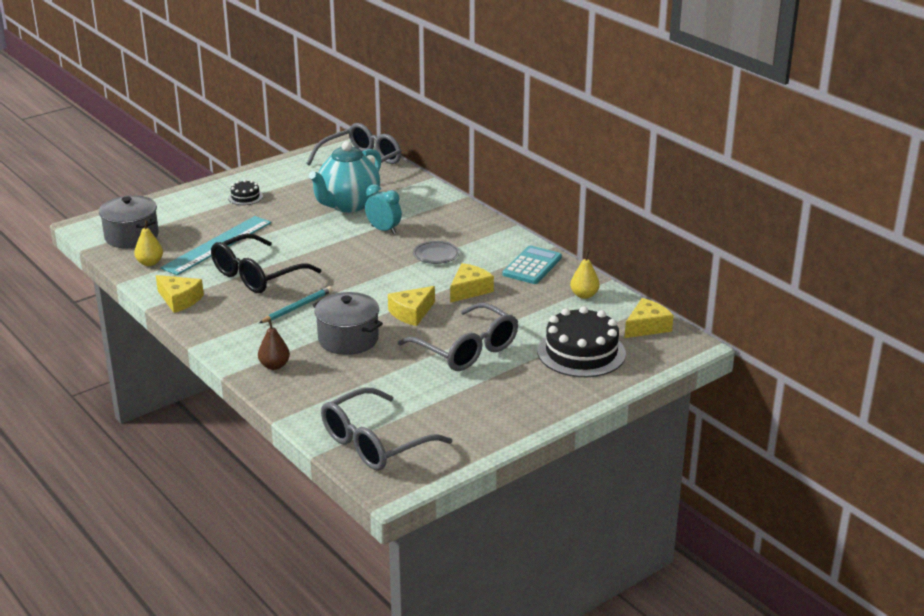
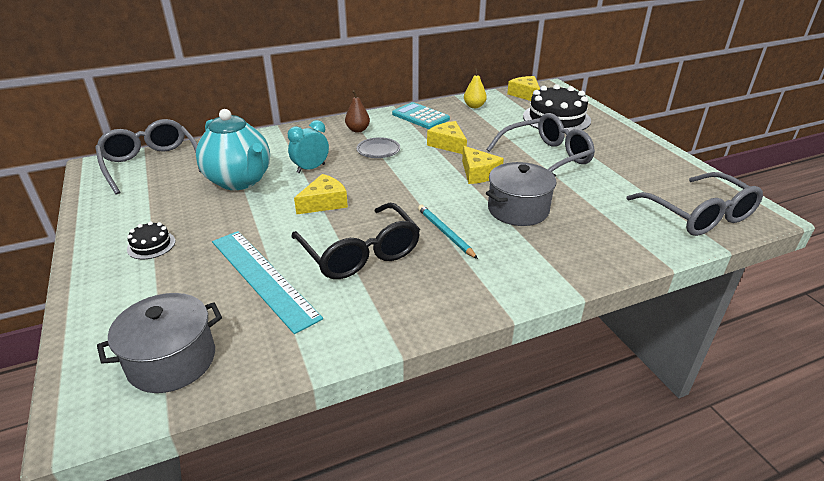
camera: 75 degrees left, 5 degrees up
yellow pear [134,220,163,266] -> none
yellow cheese [156,275,204,313] -> yellow cheese moved to [294,174,348,215]
brown pear [258,319,290,370] -> brown pear moved to [345,90,370,133]

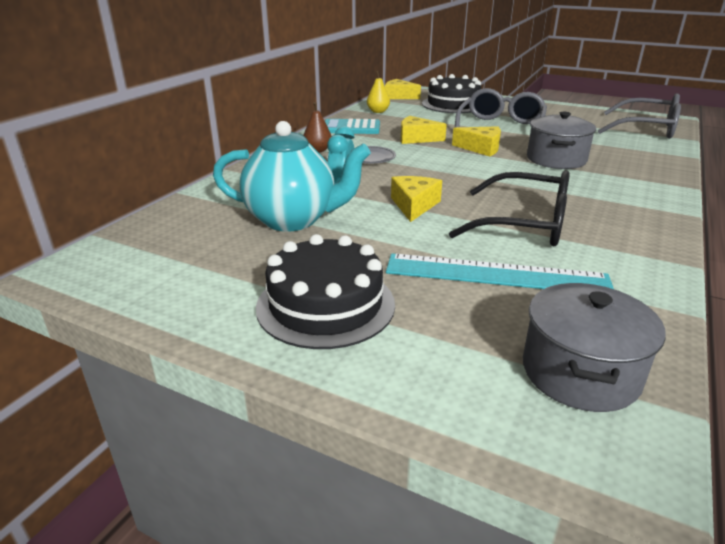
camera: 40 degrees left, 5 degrees down
grey glasses [95,119,201,195] -> none
black cake [127,221,175,260] -> black cake [256,234,395,349], size x2.10
turquoise pencil [418,205,478,259] -> none

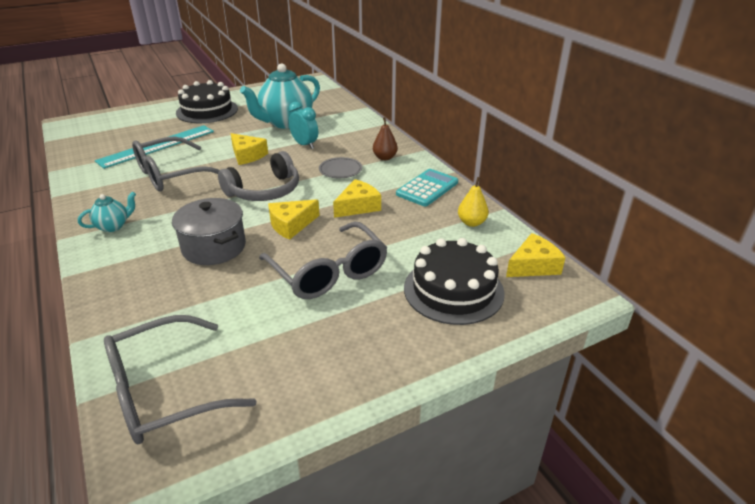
camera: 125 degrees right, 5 degrees up
black glasses [449,170,570,246] -> grey glasses [132,136,220,191]
grey pot [523,283,666,412] -> none
none -> turquoise teapot [78,192,136,232]
none -> grey headphones [218,151,299,201]

